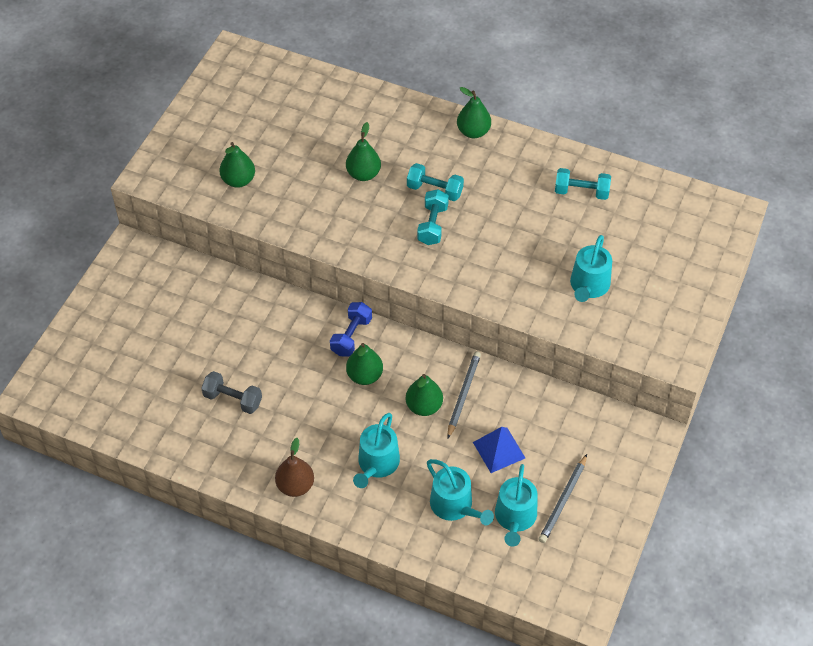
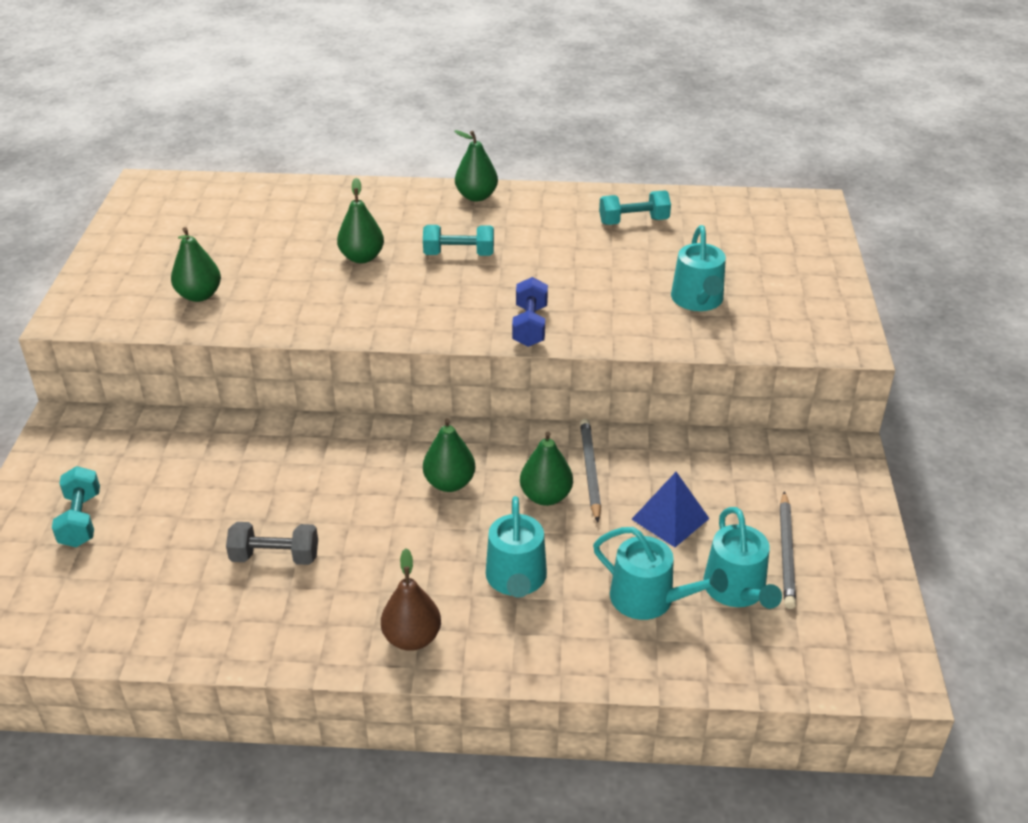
camera: 20 degrees left, 15 degrees down
blue dumbbell [330,302,372,357] -> blue dumbbell moved to [512,277,548,347]
turquoise dumbbell [417,189,449,245] -> turquoise dumbbell moved to [52,466,100,547]

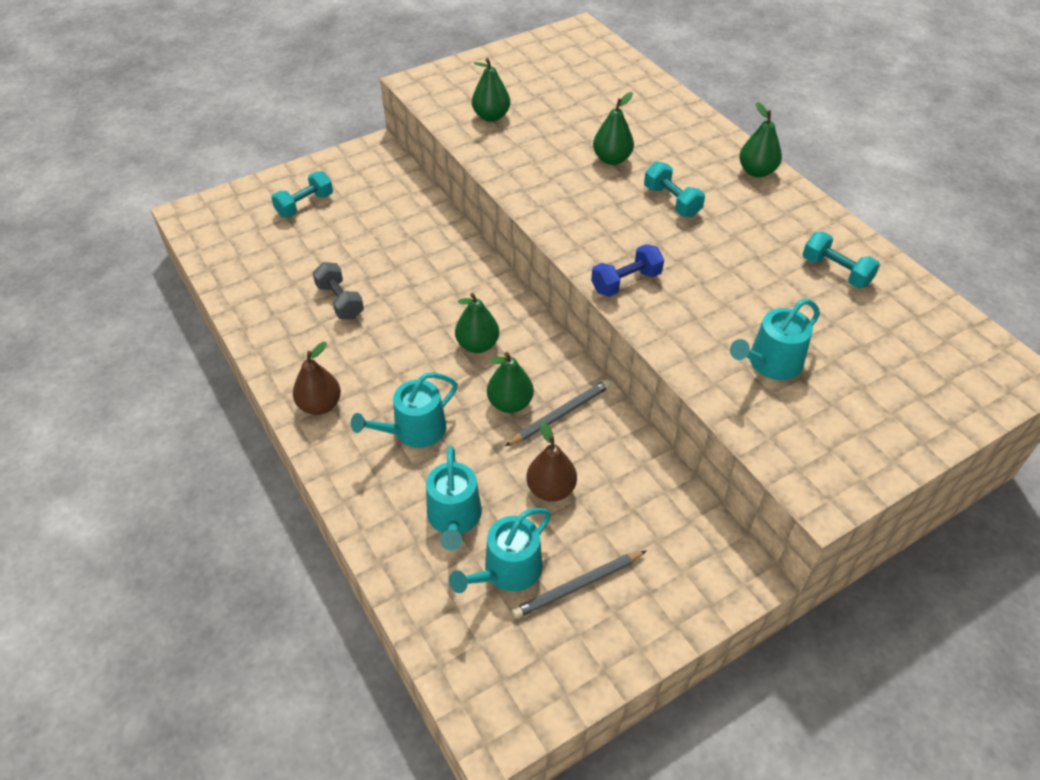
camera: 55 degrees right, 10 degrees up
blue pyramid [632,472,710,547] -> brown pear [526,421,577,502]

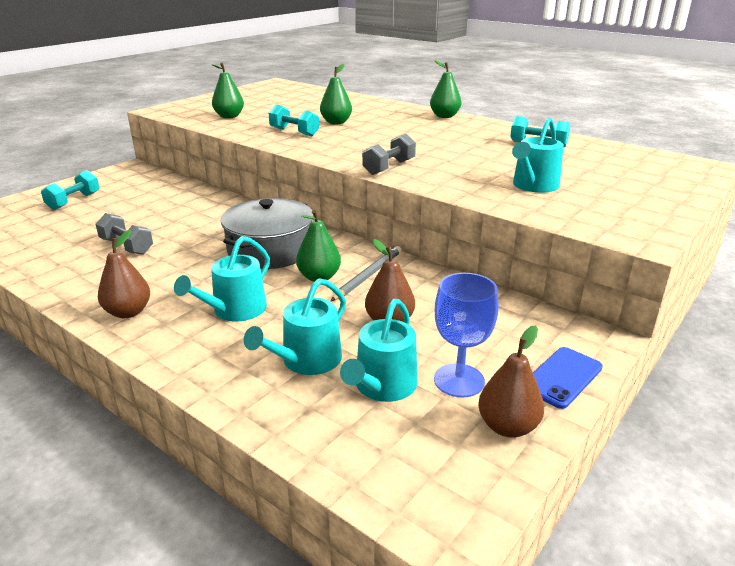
camera: 20 degrees left, 20 degrees down
turquoise watering can [426,446,482,551] -> turquoise watering can turned 60 degrees clockwise [244,279,346,375]
green pear [455,293,499,353] -> grey pot [221,198,314,269]
grey pencil [512,550,647,619] -> blue goblet [434,273,498,398]
blue dumbbell [591,244,664,297] -> grey dumbbell [362,133,416,175]
turquoise dumbbell [644,161,705,217] -> turquoise dumbbell moved to [269,104,319,136]
none -> brown pear [478,325,544,438]
none -> blue phone [533,347,603,409]

